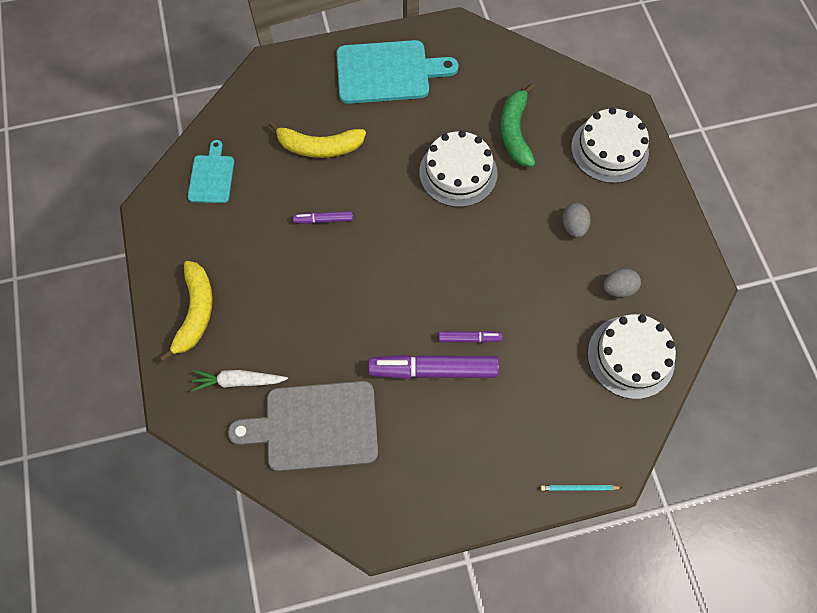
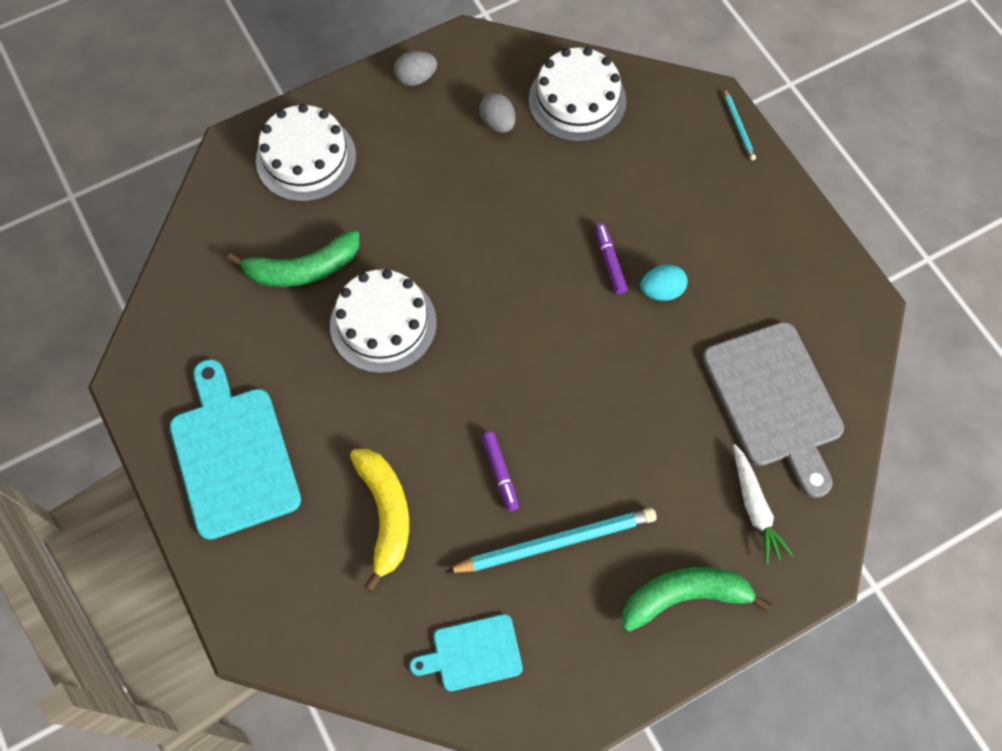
camera: 105 degrees left, 0 degrees up
yellow banana [160,261,213,362] -> green banana [622,567,771,632]
purple marker [368,355,499,379] -> turquoise egg [640,264,688,301]
grey egg [562,203,591,238] -> grey egg moved to [394,51,437,86]
none -> turquoise pencil [446,508,656,573]

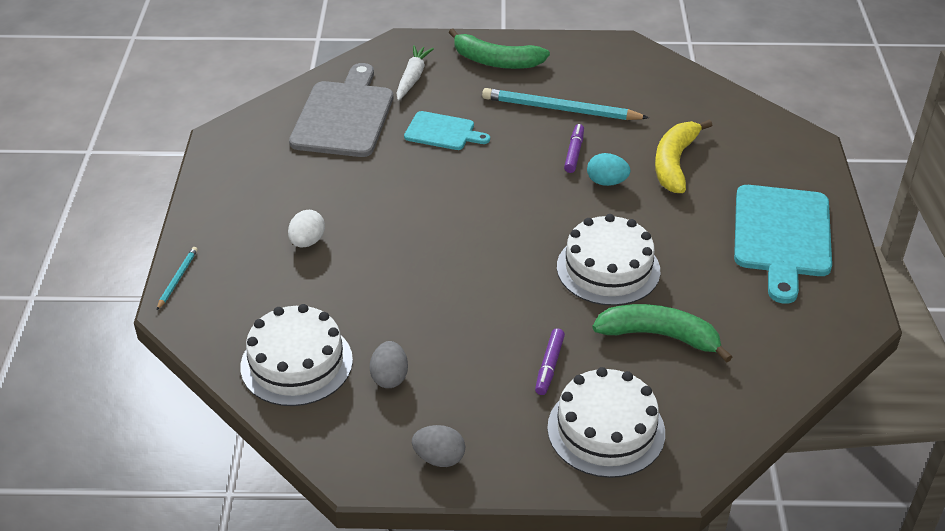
camera: 150 degrees left, 25 degrees down
turquoise cutting board [410,614,523,691] -> turquoise cutting board moved to [404,111,490,150]
purple marker [595,223,628,294] -> purple marker moved to [535,328,565,395]
turquoise egg [640,264,688,301] -> turquoise egg moved to [587,153,630,186]
none -> white egg [288,210,325,248]

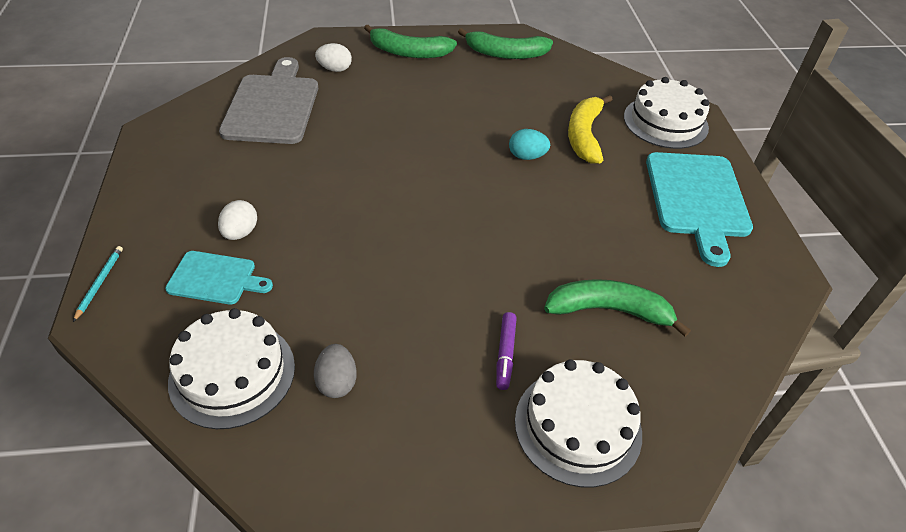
camera: 10 degrees left, 5 degrees up
white carrot [396,45,434,101] -> white egg [315,43,352,72]
turquoise cutting board [404,111,490,150] -> turquoise cutting board moved to [165,251,273,305]
grey egg [412,425,465,467] -> none
turquoise pencil [482,88,649,120] -> none
white cake [557,214,661,306] -> white cake moved to [624,77,709,149]
purple marker [564,124,584,173] -> none
none -> green banana [458,28,553,59]

